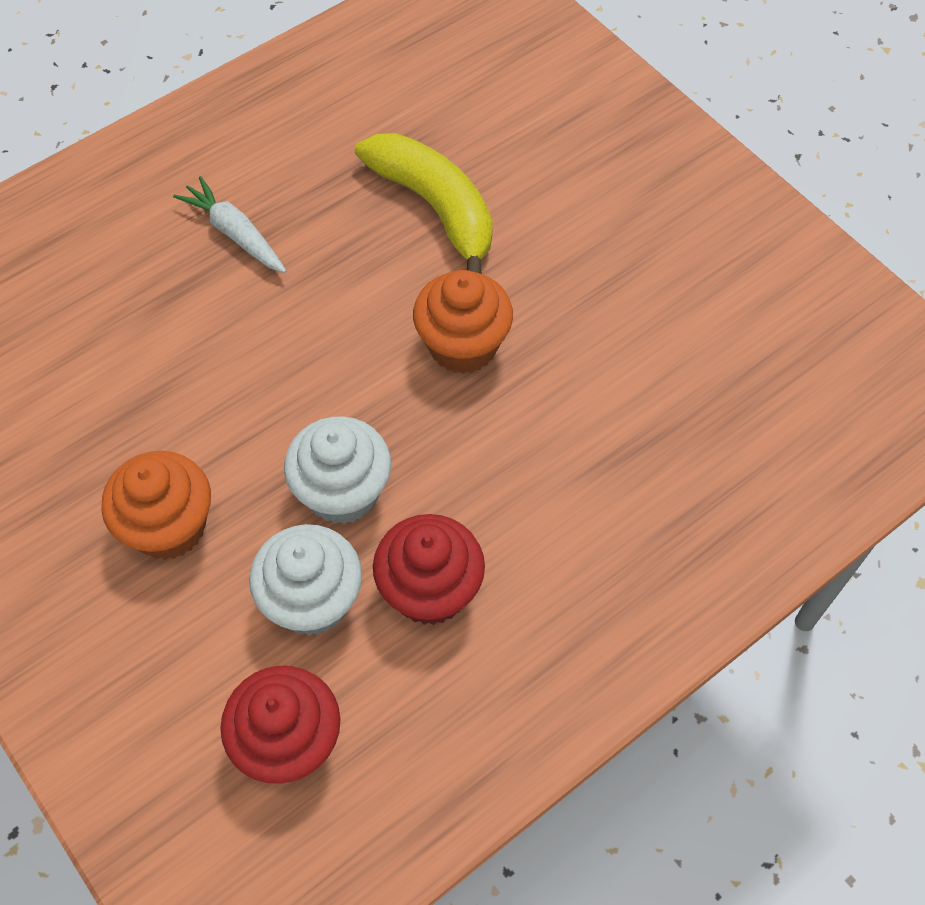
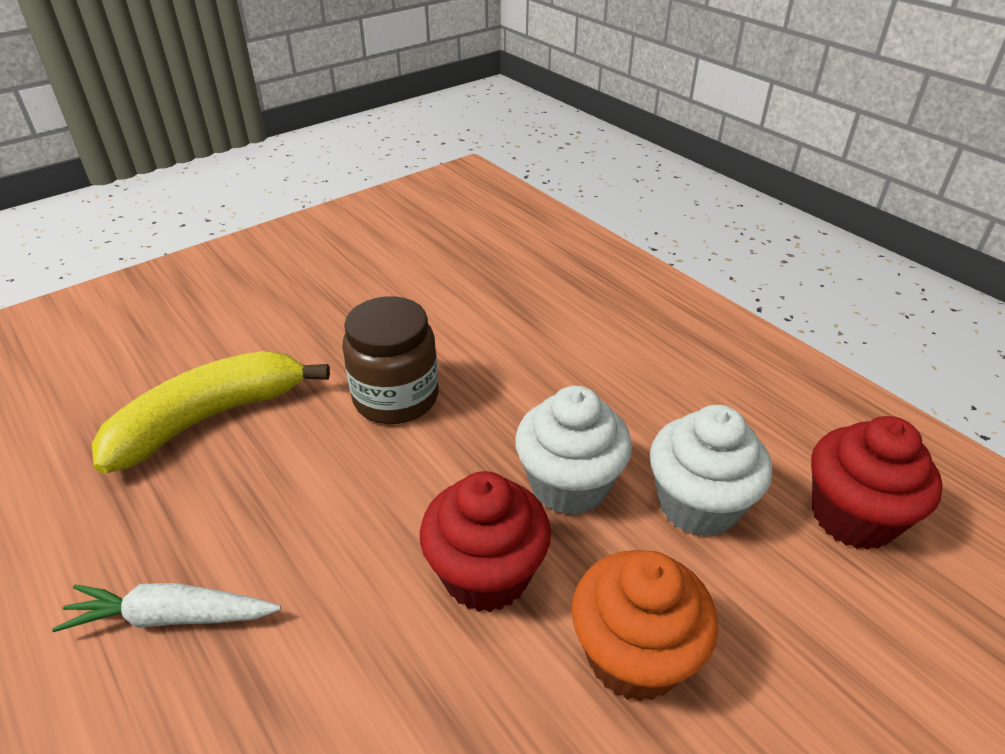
camera: 90 degrees left, 20 degrees down
white carrot [173,176,286,273] -> white carrot turned 45 degrees clockwise [52,583,281,632]
red cupcake [373,514,485,625] -> red cupcake moved to [420,471,551,612]
orange cupcake [413,270,513,374] -> brown jar [342,296,438,424]

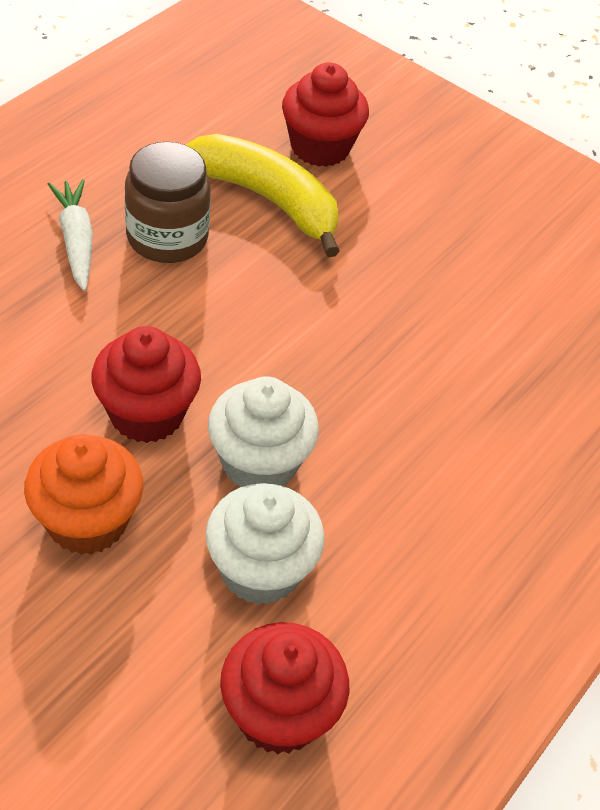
camera: 70 degrees right, 10 degrees up
brown jar [342,296,438,424] -> brown jar moved to [125,142,211,263]
none -> red cupcake [282,62,369,167]

